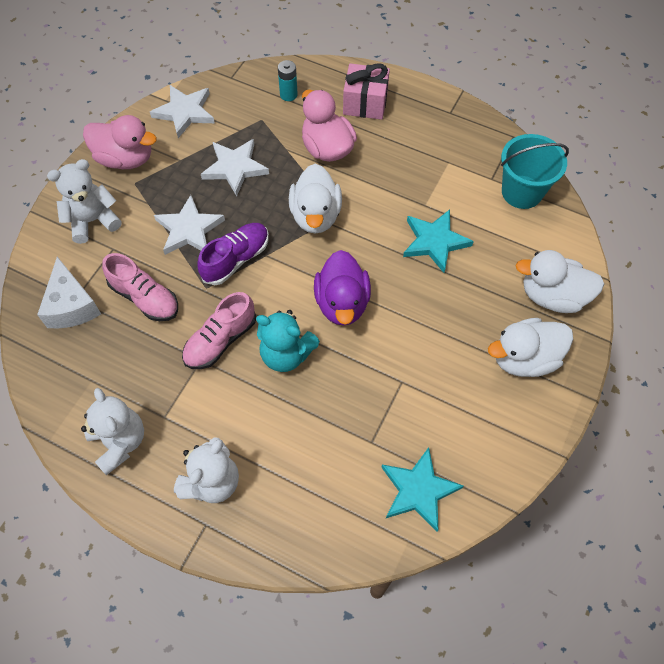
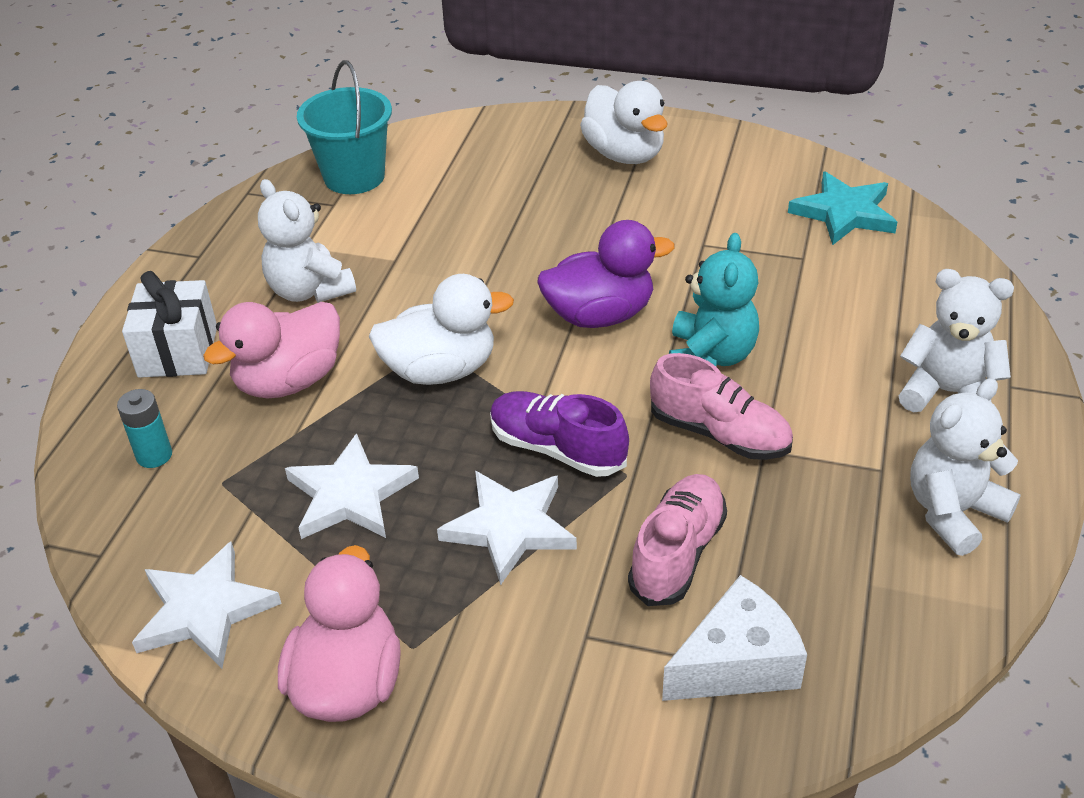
camera: 100 degrees left, 20 degrees down
white teddy bear [47,159,122,244] -> white teddy bear moved to [258,179,356,303]
pink gift [343,63,390,120] -> white gift [122,271,217,378]
turquoise star [403,209,474,273] -> none
white duck [515,250,604,313] -> none

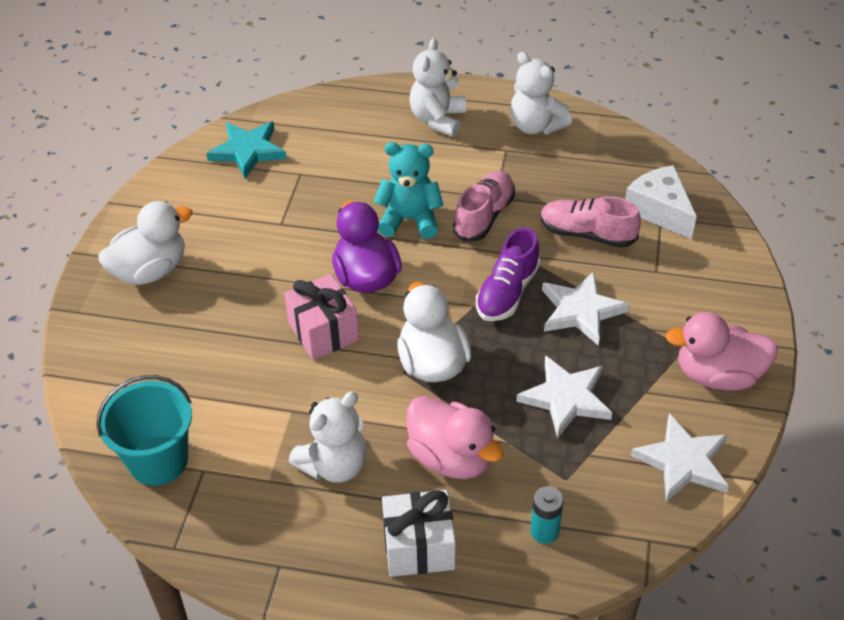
camera: 95 degrees left, 5 degrees up
none -> pink gift [284,274,359,360]

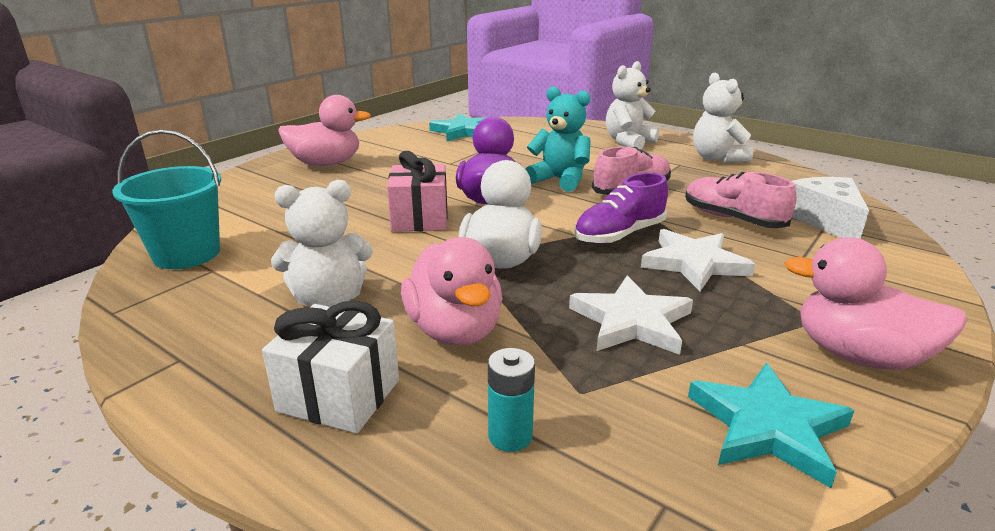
camera: 25 degrees right, 20 degrees down
white duck [98,201,193,285] -> pink duck [278,95,371,166]
white star [631,413,729,502] -> turquoise star [688,363,854,488]

